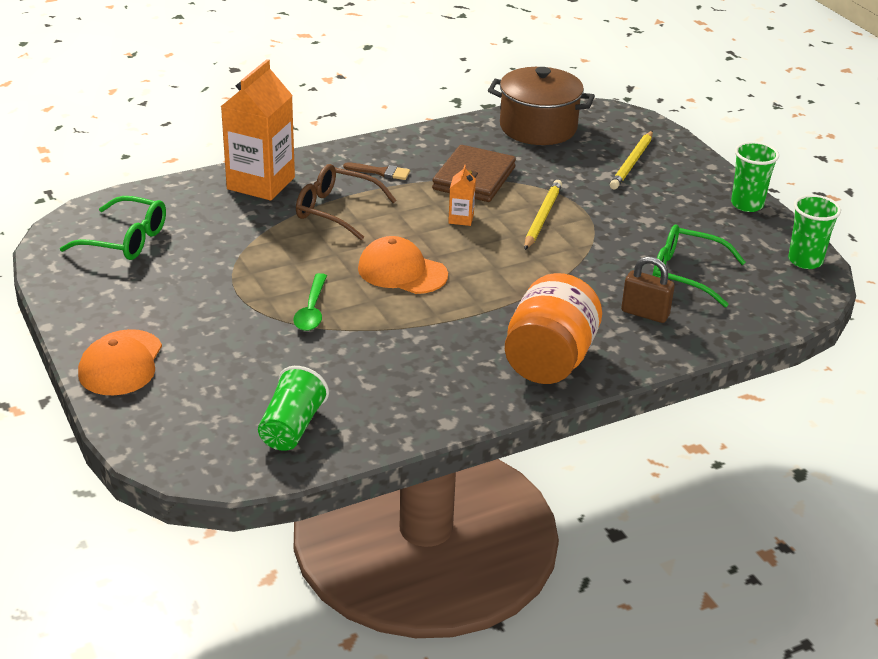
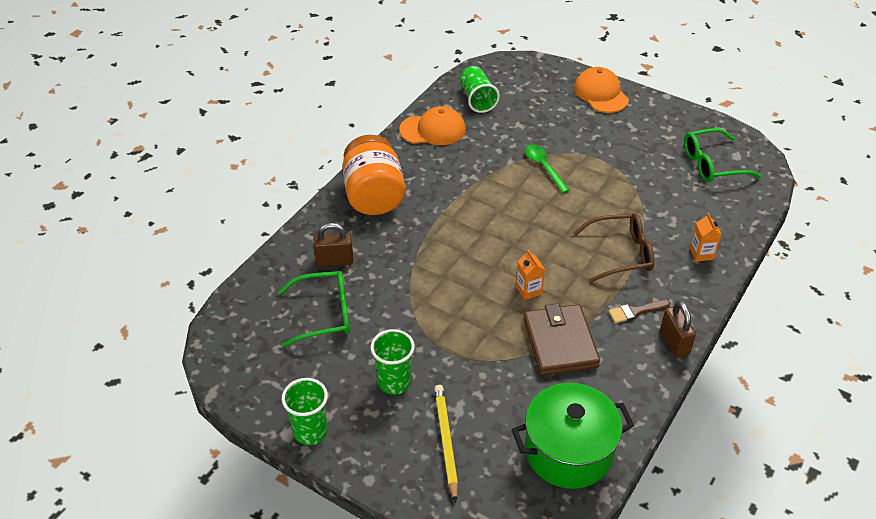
camera: 150 degrees right, 10 degrees up
orange carton [221,59,295,200] -> orange carton [690,213,722,262], size x0.44
orange cap [358,236,448,294] -> orange cap moved to [399,106,466,145]
brown pot [488,67,595,145] -> green pot [512,383,634,489]
yellow pencil [524,180,562,250] -> none
green cup [788,195,841,269] -> green cup moved to [371,329,415,395]
none -> brown padlock [660,300,696,358]

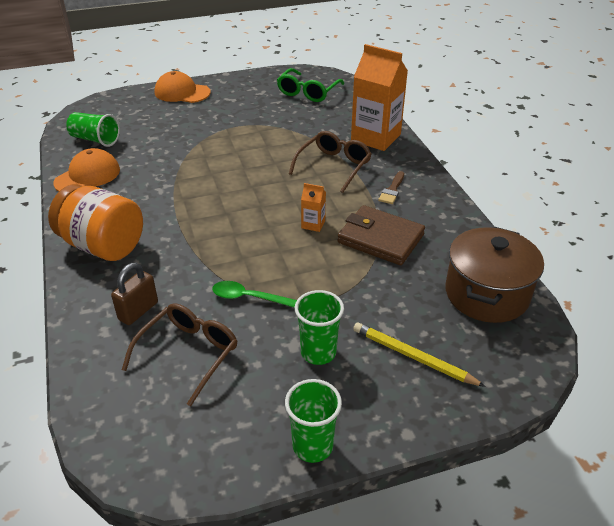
camera: 50 degrees left, 5 degrees down
green glasses [278,271,350,347] -> brown glasses [122,303,237,406]
green pot [512,383,634,489] -> brown pot [445,227,544,323]
green spoon [525,144,570,193] -> green spoon moved to [212,281,297,308]
brown padlock [660,300,696,358] -> none
orange carton [690,213,722,262] -> orange carton [351,44,408,151], size x2.29

